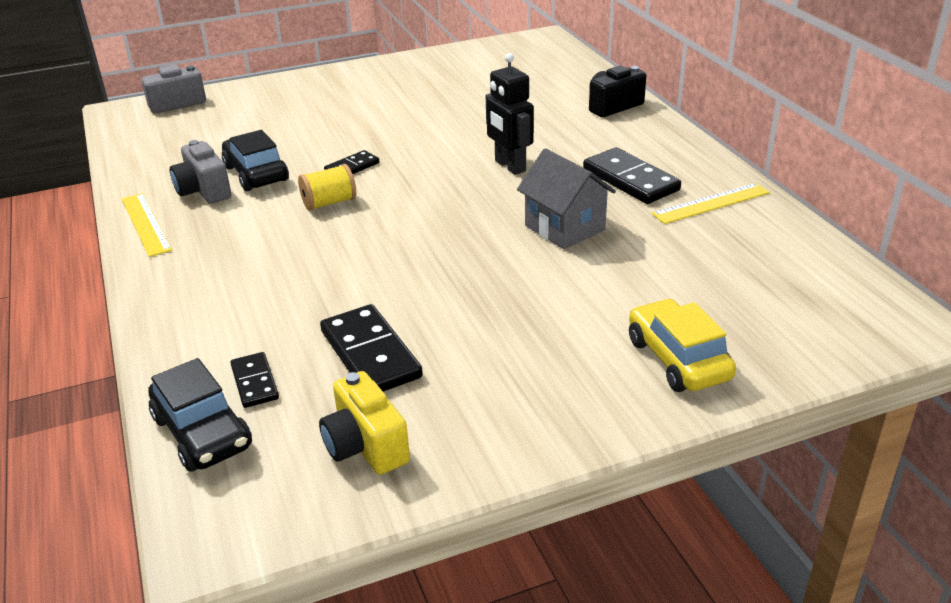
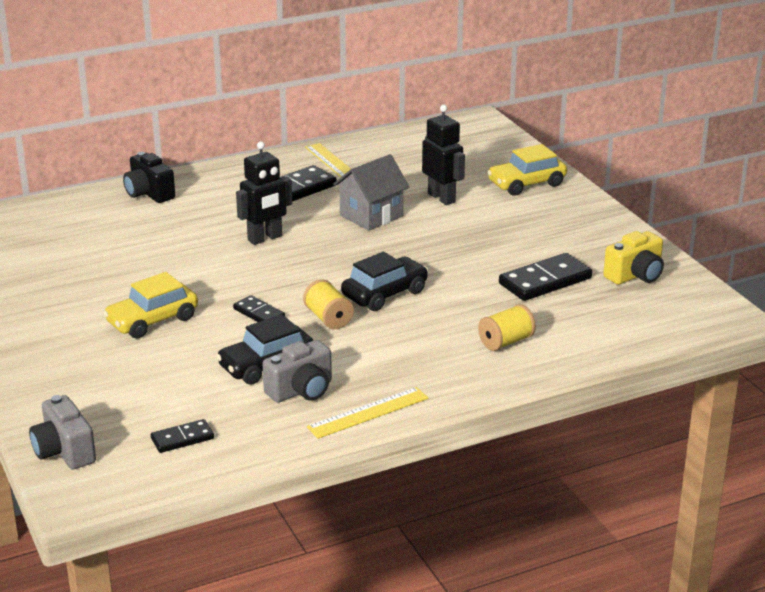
camera: 95 degrees left, 5 degrees down
black car [148,358,252,472] -> black car moved to [341,252,428,311]
black domino [230,352,279,408] -> black domino moved to [151,419,214,453]
none -> yellow car [103,272,198,339]
none -> black robot [422,105,465,205]
none -> yellow spool [478,304,536,351]

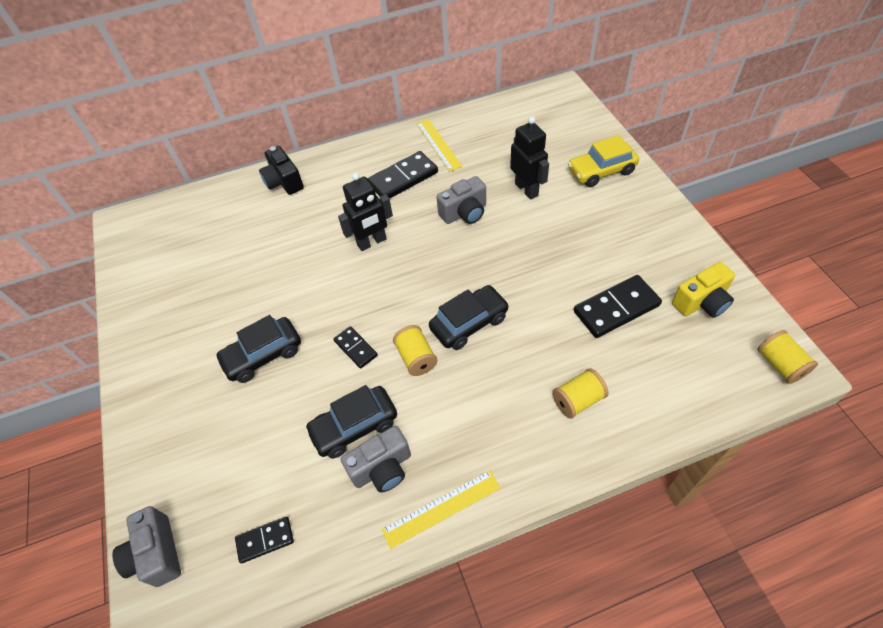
camera: 10 degrees right, 25 degrees up
yellow car [103,272,198,339] -> black car [215,315,301,383]
grey house [333,154,409,231] -> grey camera [437,176,486,224]
none -> yellow spool [757,330,818,384]

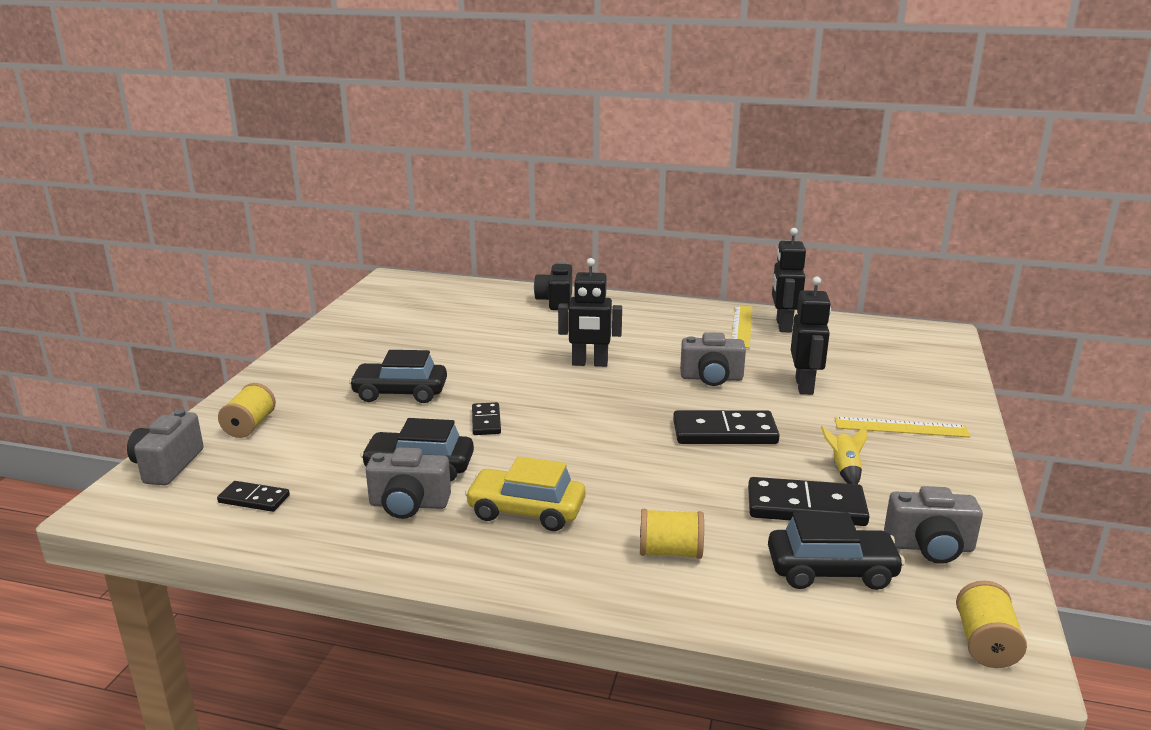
camera: 30 degrees right, 30 degrees down
black domino [367,151,438,199] -> black domino moved to [673,410,780,444]
yellow ruler [382,470,500,549] -> yellow ruler moved to [835,417,970,437]
yellow spool [393,325,438,376] -> yellow spool moved to [218,383,276,438]
black car [429,285,509,350] -> black car moved to [768,512,905,590]
yellow car [568,135,639,187] -> yellow car moved to [465,456,585,531]
yellow camera [672,262,735,318] -> grey camera [884,486,983,564]
none -> black robot [772,228,806,332]
none -> yellow rocket [821,425,868,484]

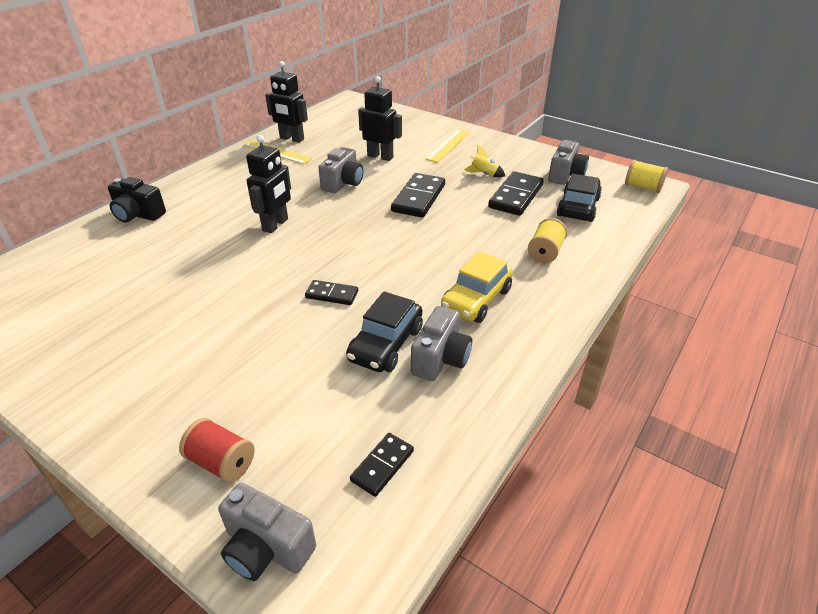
camera: 70 degrees left, 15 degrees up
yellow spool [218,383,276,438] -> red spool [179,418,255,483]
black car [349,350,447,403] -> none

